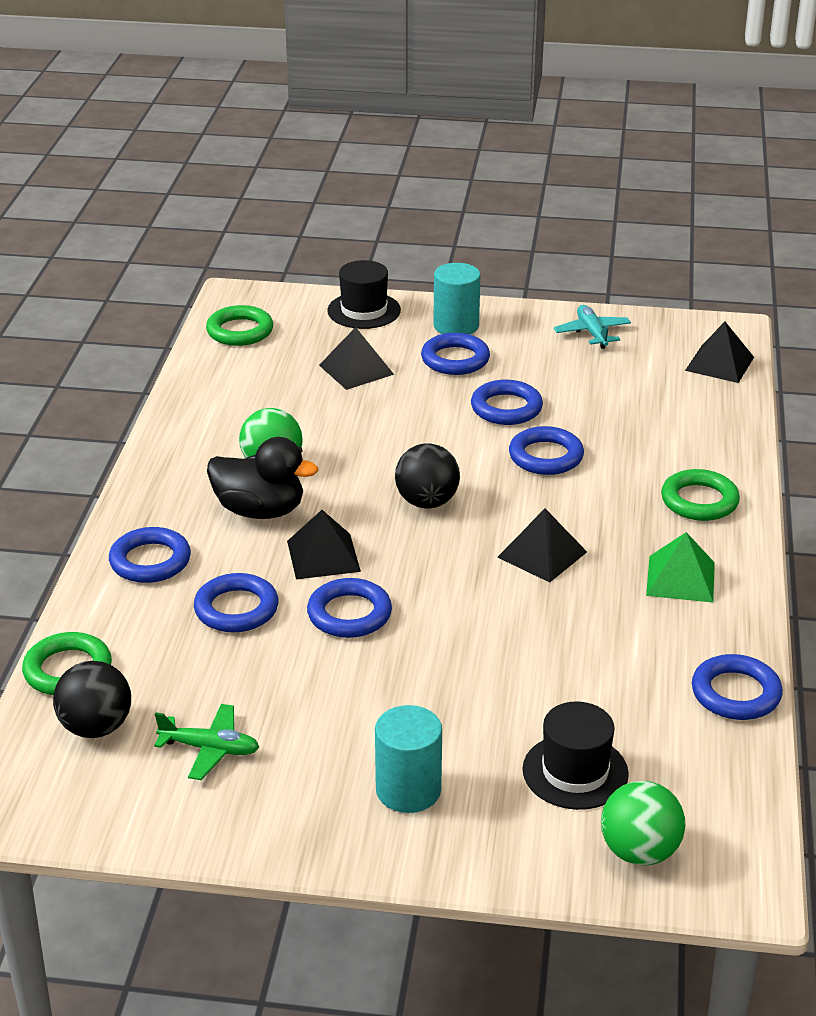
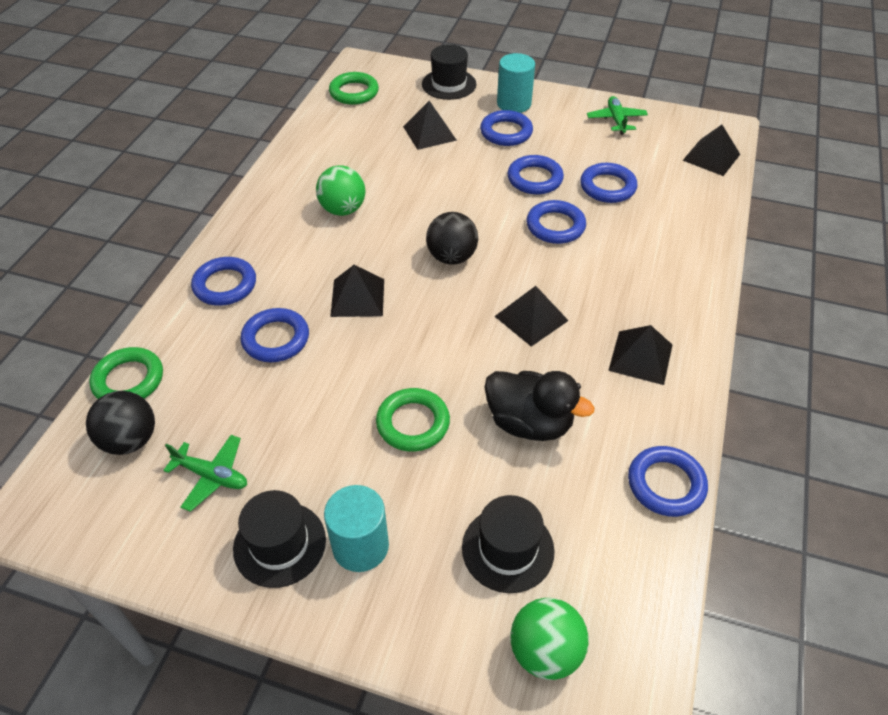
camera: 10 degrees right, 15 degrees up
black duck [207,437,318,519] -> black duck moved to [484,371,594,441]
blue ring [307,578,392,638] -> blue ring moved to [580,163,638,203]
turquoise plane [554,305,631,349] -> green plane [587,96,648,135]
green pyramid [646,532,715,602] -> black pyramid [608,325,672,385]
green ring [661,469,740,521] -> green ring moved to [376,388,450,452]
none -> black hat [233,490,326,588]

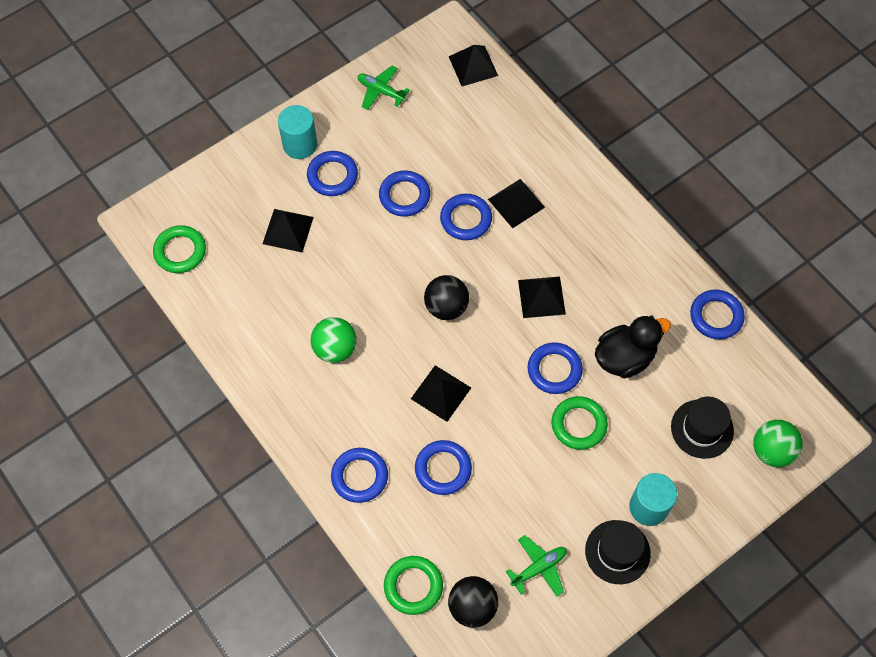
camera: 55 degrees left, 15 degrees up
black hat [422,44,476,100] -> none
blue ring [580,163,638,203] -> blue ring moved to [528,342,583,394]
black pyramid [608,325,672,385] -> black pyramid moved to [488,179,545,228]

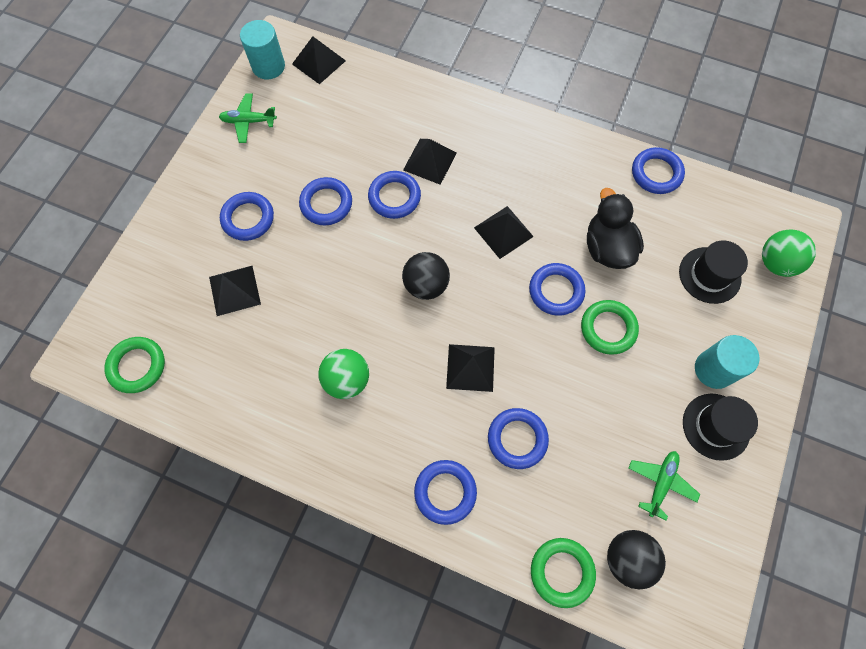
camera: 30 degrees left, 5 degrees up
turquoise cylinder [278,105,317,159] -> turquoise cylinder moved to [240,20,285,79]
black duck [595,315,671,378] -> black duck turned 45 degrees counterclockwise [587,188,644,269]

